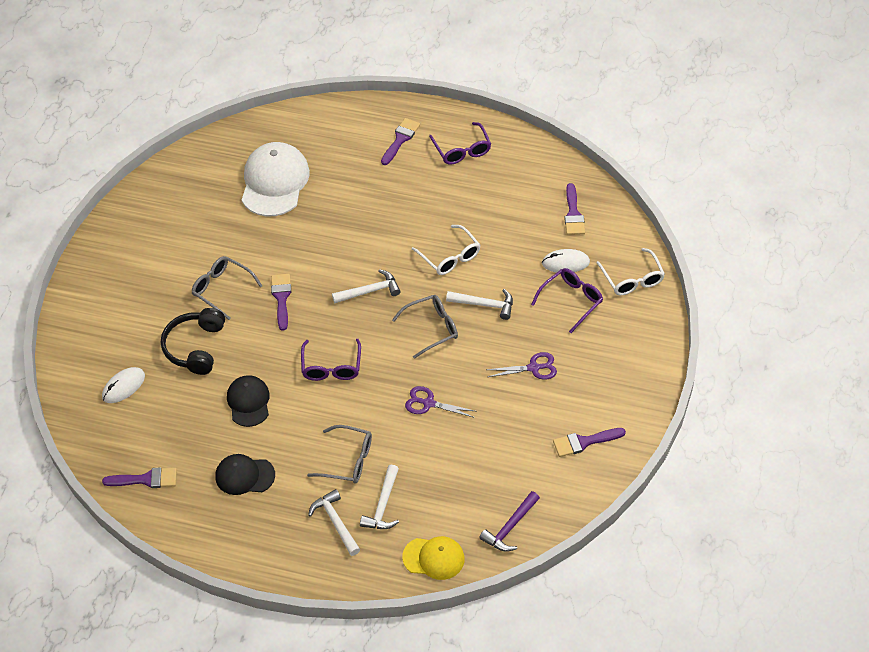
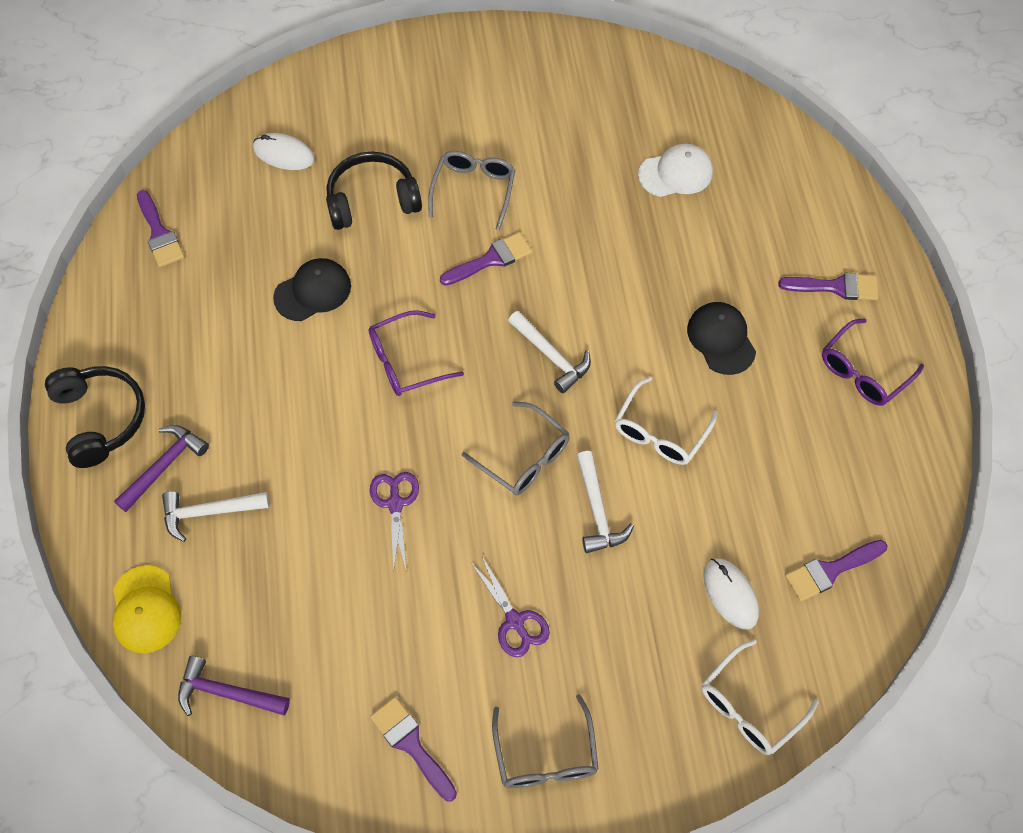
camera: 65 degrees right, 10 degrees up
black cap [215,454,275,495] -> black cap moved to [687,302,756,375]
white cap [242,142,310,216] -> white cap [638,144,713,197], size x0.59
grey glasses [307,425,372,484] -> grey glasses moved to [492,694,599,788]
white hammer [308,489,360,556] -> purple hammer [114,425,209,512]
purple glasses [531,268,603,333] -> none
none -> black headphones [45,366,145,468]

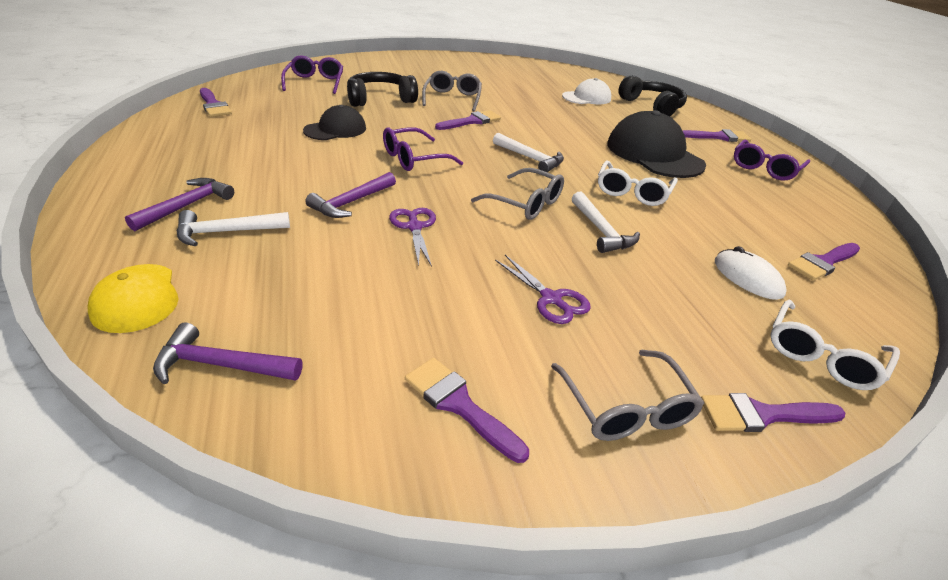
camera: 10 degrees left, 25 degrees down
black headphones [45,366,145,468] -> black headphones moved to [618,75,687,116]
white mouse [253,133,315,170] -> purple glasses [281,55,343,94]
black cap [687,302,756,375] -> black cap [607,110,706,178], size x1.70
none -> purple hammer [305,172,396,218]
none -> purple brush [701,393,845,432]

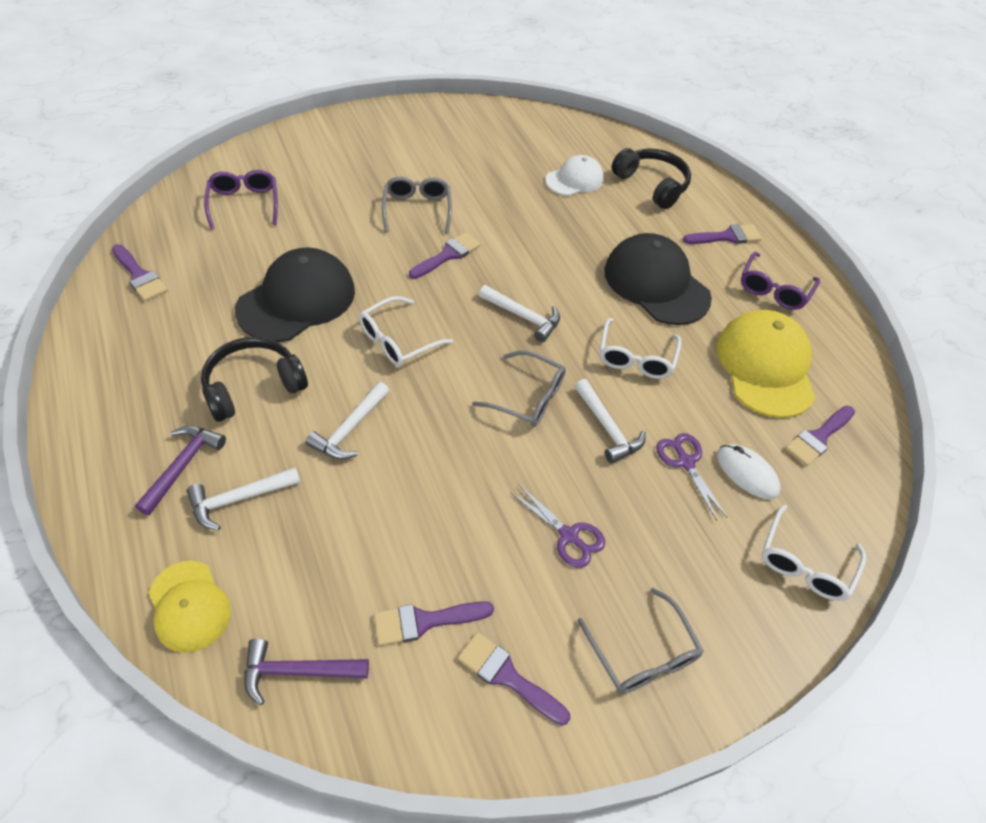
camera: 10 degrees left, 15 degrees up
black cap [303,105,366,140] -> black cap [235,248,355,342], size x1.70
purple hammer [305,172,396,218] -> white hammer [306,382,389,460]
black headphones [347,72,418,107] -> black headphones moved to [201,337,308,422]
purple glasses [383,127,463,171] -> white glasses [359,296,453,366]
purple scissors [389,208,436,267] -> purple scissors moved to [656,433,727,521]
purple brush [701,393,845,432] -> purple brush moved to [374,601,494,646]
none -> yellow cap [717,310,815,418]

